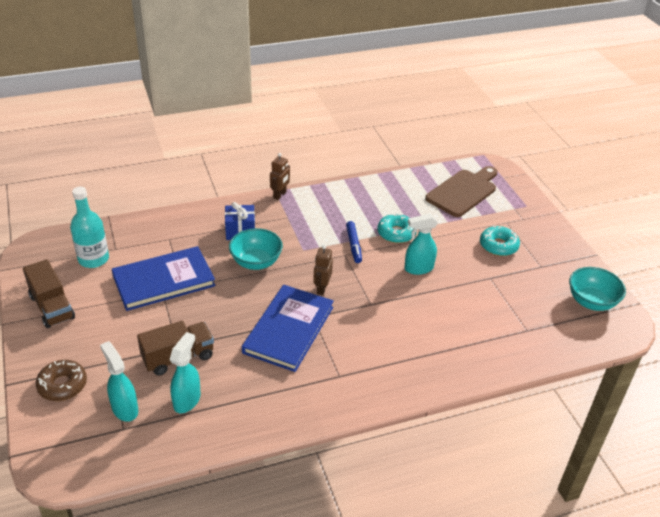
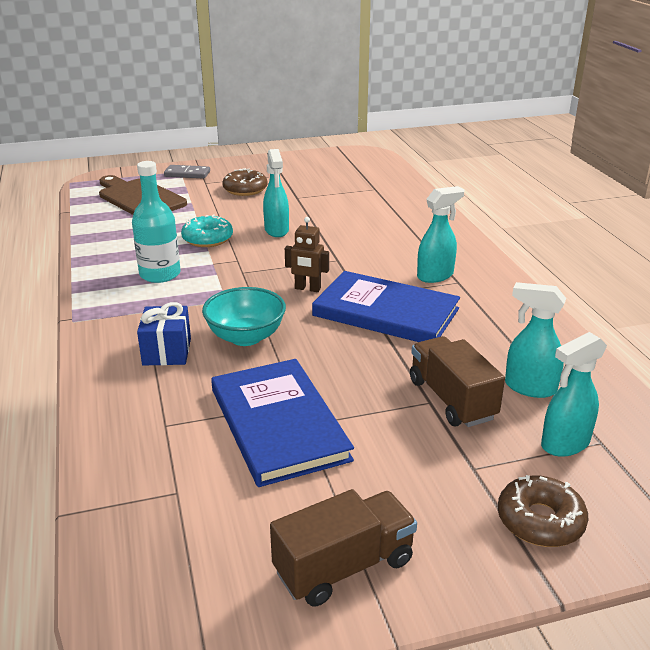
camera: 85 degrees left, 10 degrees down
turquoise bottle [70,187,109,268] -> turquoise bottle moved to [132,161,180,283]
brown robot [270,153,290,200] -> none
blue marker [346,221,362,263] -> none
turquoise donut [480,225,520,256] -> brown donut [222,168,267,196]
turquoise bowl [569,267,626,311] -> none
none -> grey domino [164,165,210,179]
none -> turquoise spray bottle [417,186,465,283]

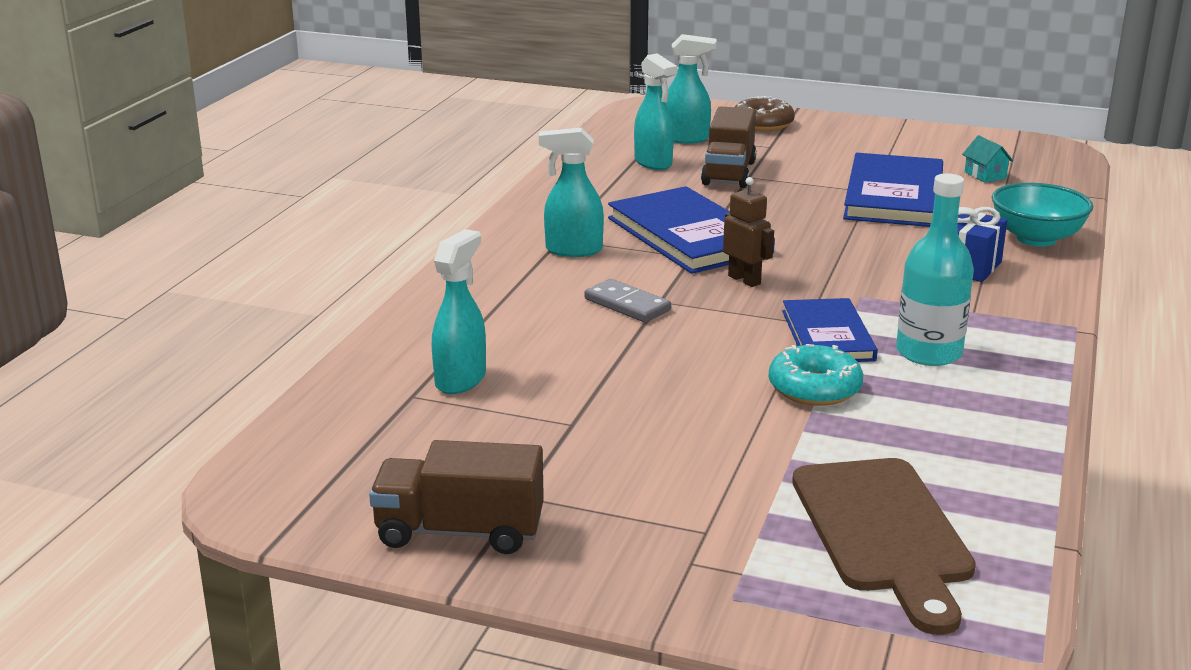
camera: 145 degrees left, 5 degrees down
grey domino [164,165,210,179] -> grey domino moved to [584,279,671,322]
turquoise bowl [202,287,286,346] -> turquoise bowl moved to [992,183,1093,247]
brown donut [222,168,267,196] -> none
turquoise spray bottle [263,149,289,237] -> turquoise spray bottle moved to [432,229,486,394]
brown truck [270,489,417,606] -> brown truck moved to [369,440,544,554]
none -> blue book [782,298,878,362]
none -> turquoise house [962,136,1013,183]

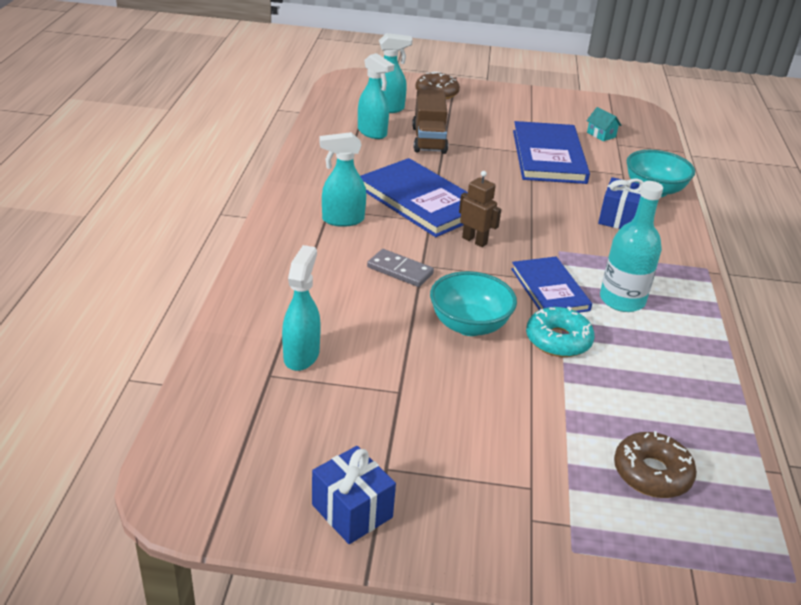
camera: 15 degrees left, 10 degrees up
brown truck [369,440,544,554] -> blue gift [312,446,396,544]
brown cutting board [792,458,976,635] -> brown donut [614,431,697,498]
none -> turquoise bowl [430,271,517,336]

